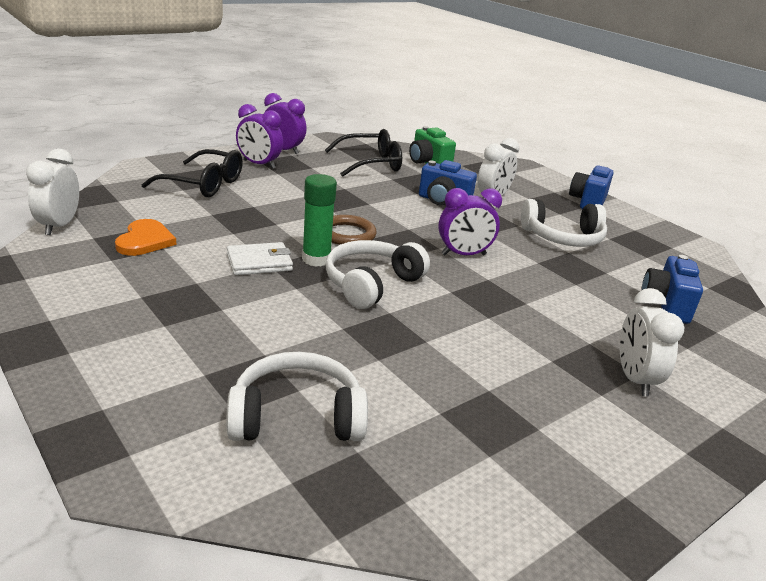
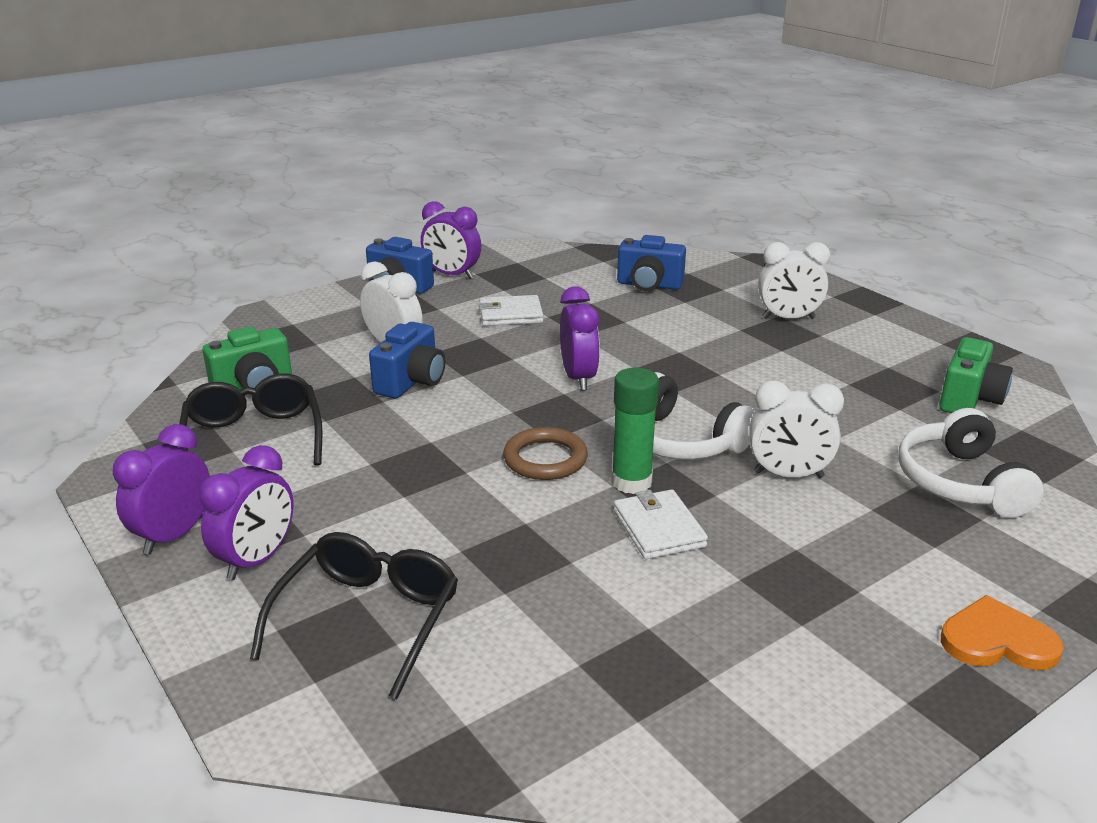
camera: 85 degrees left, 0 degrees up
white clock [26,149,79,235] -> white clock moved to [749,380,844,478]
orange heart [115,219,177,256] -> orange heart moved to [941,595,1064,670]
white headphones [521,199,607,247] -> white wallet [479,295,543,326]
none -> purple clock [421,201,481,279]
none -> green camera [939,337,1013,413]

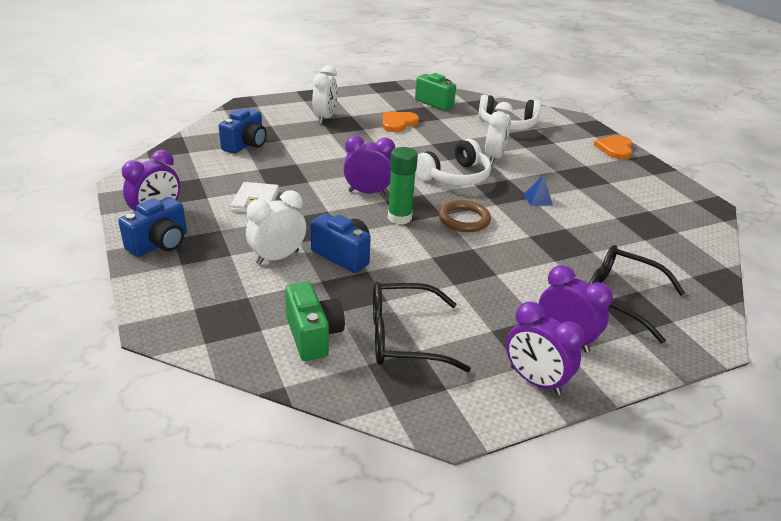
camera: 80 degrees left, 5 degrees up
green glue stick [611,367,659,494] -> green glue stick moved to [388,147,418,225]
white wallet [614,489,708,559] -> blue pyramid [524,175,553,206]
none -> orange heart [383,112,419,132]

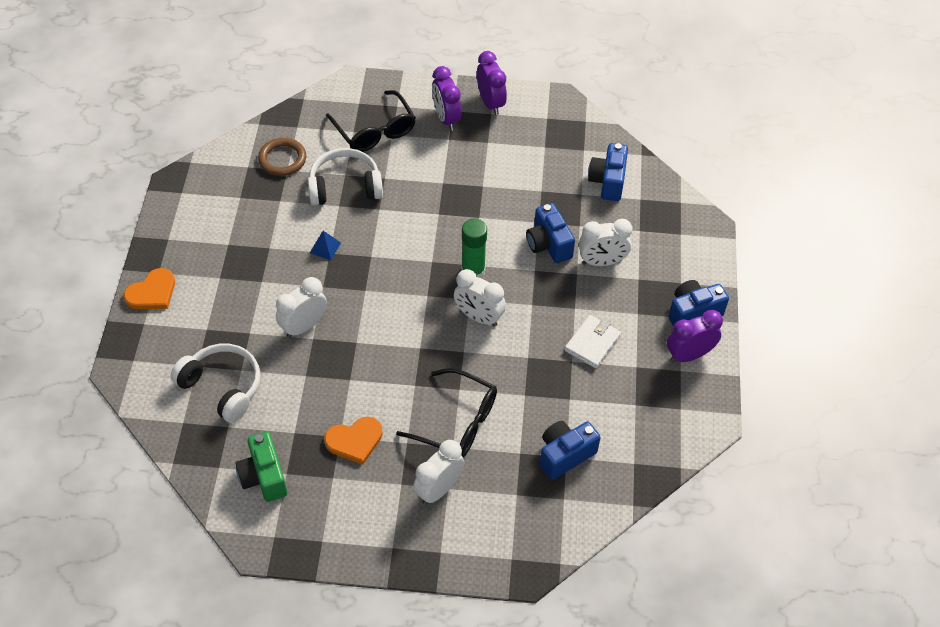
camera: 150 degrees left, 20 degrees up
green camera [285,282,345,361] -> blue camera [588,143,628,201]
purple clock [343,136,395,194] -> white clock [454,269,506,327]
black glasses [373,282,471,372] -> black glasses moved to [396,368,497,457]
white headphones [415,139,491,186] -> white headphones moved to [308,148,383,206]
brown ring [439,200,491,232] -> brown ring moved to [258,138,306,176]

